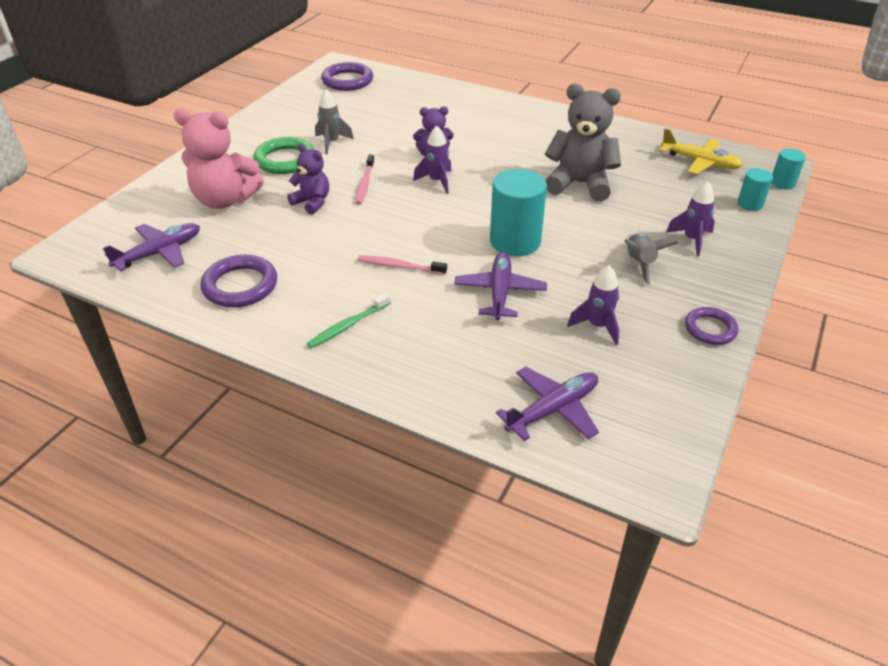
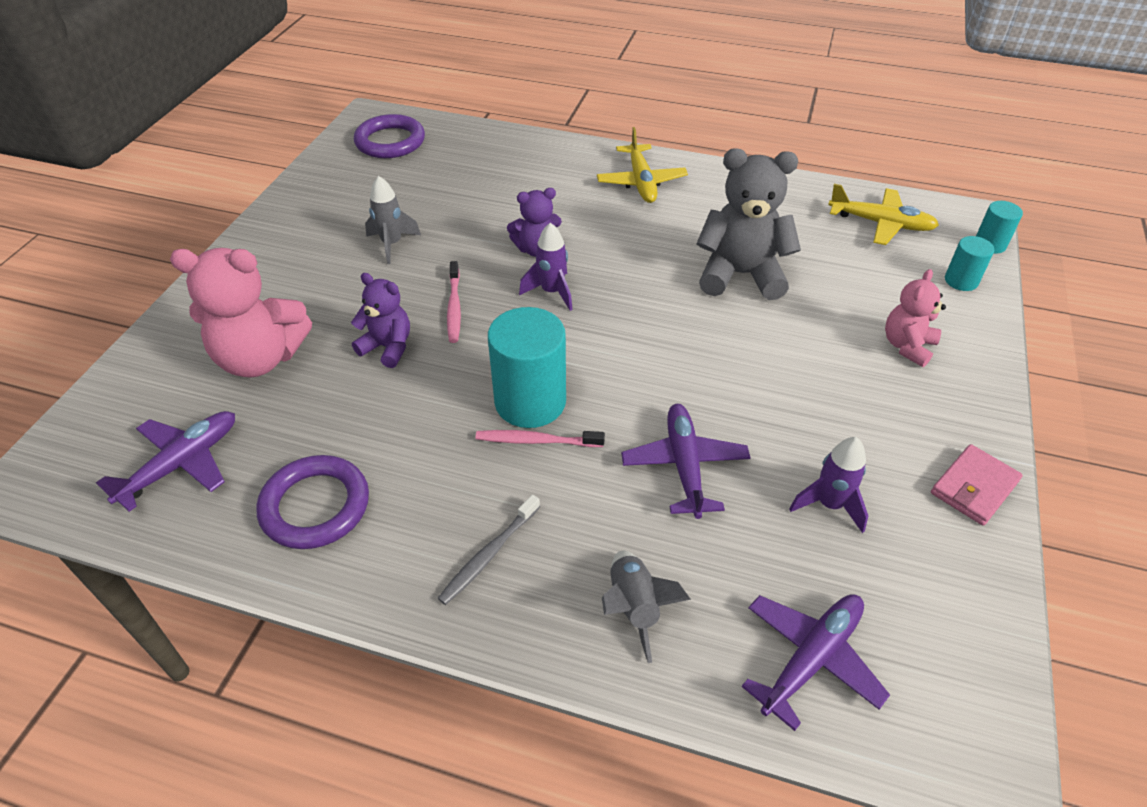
camera: 10 degrees left, 5 degrees up
green ring [254,137,314,174] -> none
green toothbrush [307,293,391,348] -> grey toothbrush [437,495,540,605]
turquoise cylinder [490,169,547,256] -> turquoise cylinder moved to [488,307,566,428]
grey rocket [625,233,678,285] -> grey rocket moved to [602,551,691,663]
purple rocket [666,181,715,256] -> pink teddy bear [885,269,946,367]
purple ring [685,307,739,345] -> pink wallet [931,444,1023,526]
none -> yellow plane [597,127,688,203]

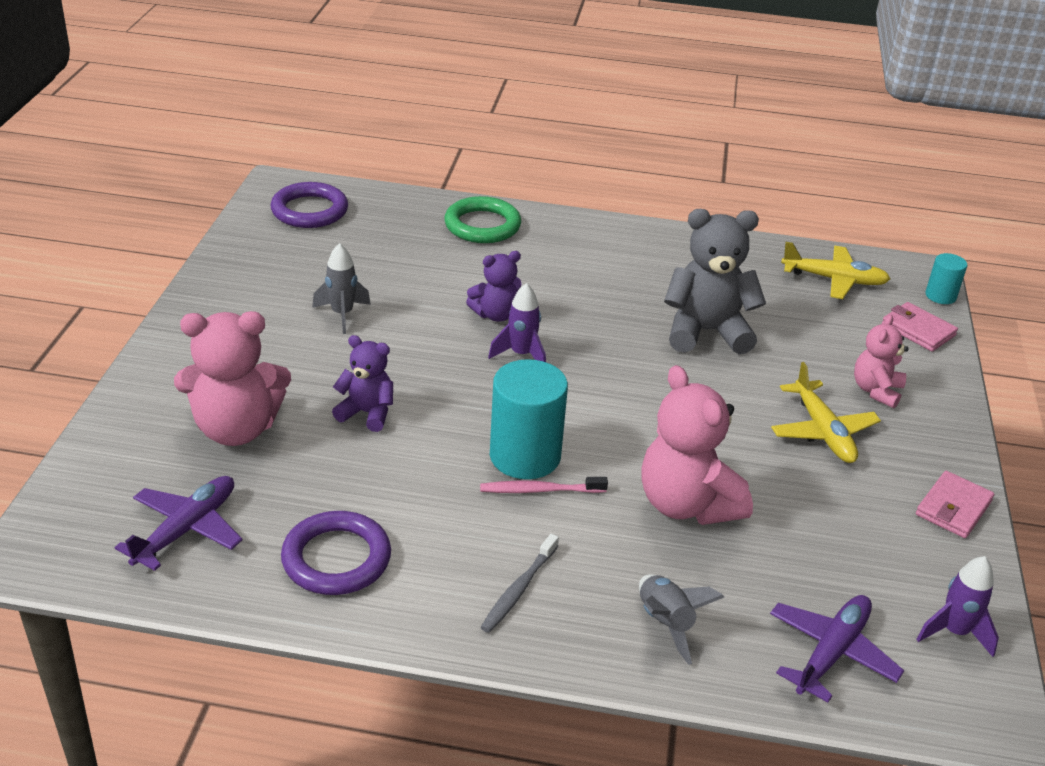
camera: 10 degrees left, 10 degrees down
pink toothbrush [447,261,461,343] -> none
yellow plane [597,127,688,203] -> yellow plane moved to [771,362,881,463]
purple plane [621,404,750,519] -> pink teddy bear [641,365,753,525]
purple rocket [789,437,868,533] -> purple rocket moved to [917,556,999,657]
turquoise cylinder [945,236,994,291] -> pink wallet [882,302,958,352]
none -> green ring [444,196,521,243]

